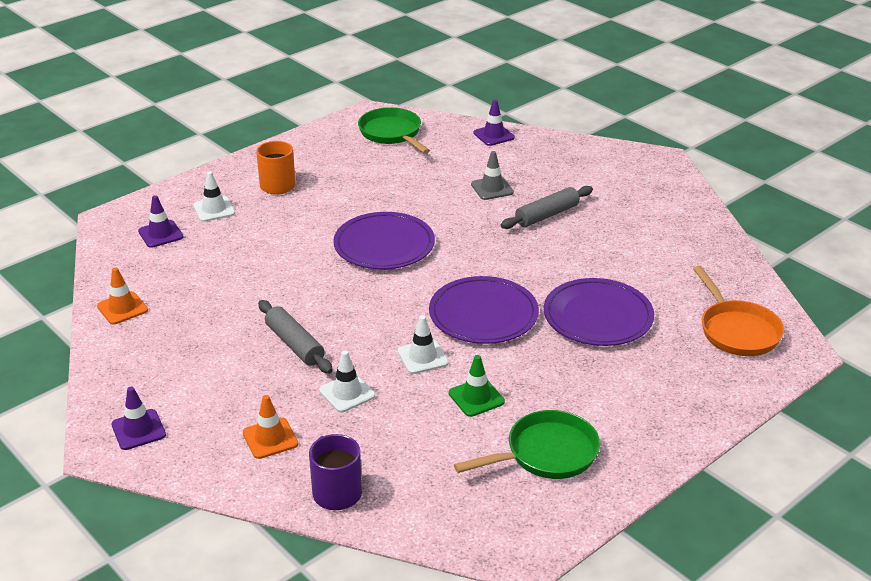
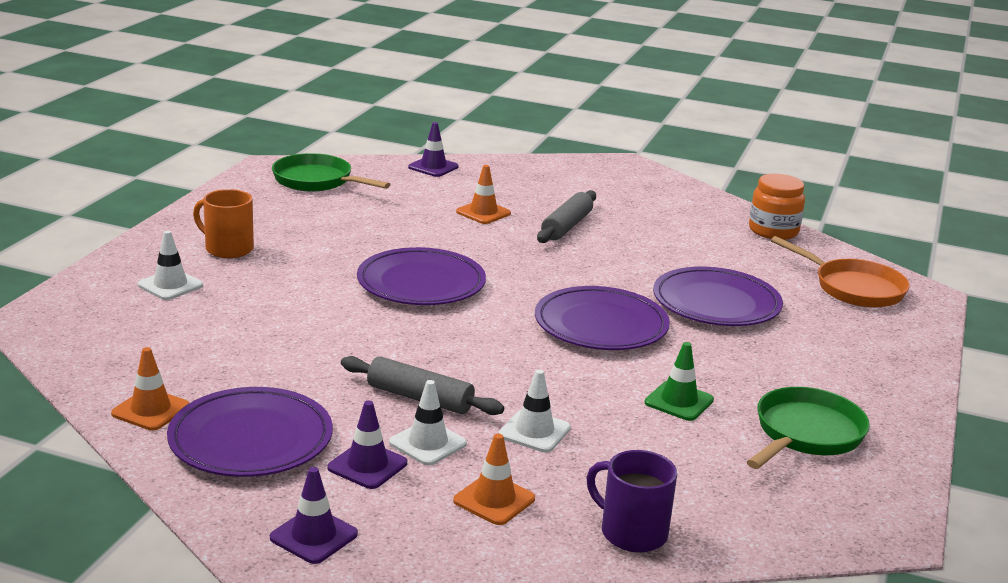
camera: 30 degrees left, 10 degrees down
purple traffic cone [138,195,184,248] -> purple traffic cone moved to [328,401,407,489]
white traffic cone [397,315,449,374] -> white traffic cone moved to [389,380,467,466]
grey traffic cone [471,151,514,200] -> orange traffic cone [456,165,511,224]
none -> purple plate [167,387,333,477]
none -> orange jar [749,174,805,240]

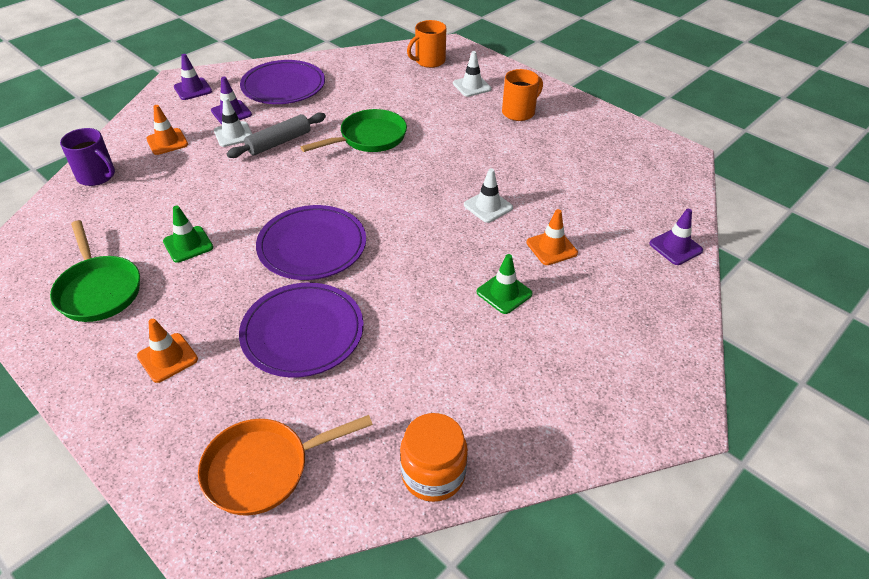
camera: 115 degrees right, 20 degrees up
orange traffic cone [111,347,189,431] -> orange traffic cone moved to [137,319,198,383]
green pan [272,153,390,192] -> green pan moved to [301,109,407,152]
purple plate [357,247,486,305] -> none
white traffic cone [498,369,571,452] -> white traffic cone moved to [464,168,513,223]
grey rolling pin [537,190,596,243] -> green traffic cone [477,254,533,314]
purple mug [586,450,677,553] -> purple mug turned 60 degrees clockwise [60,128,115,186]
none -> orange mug [407,20,446,68]

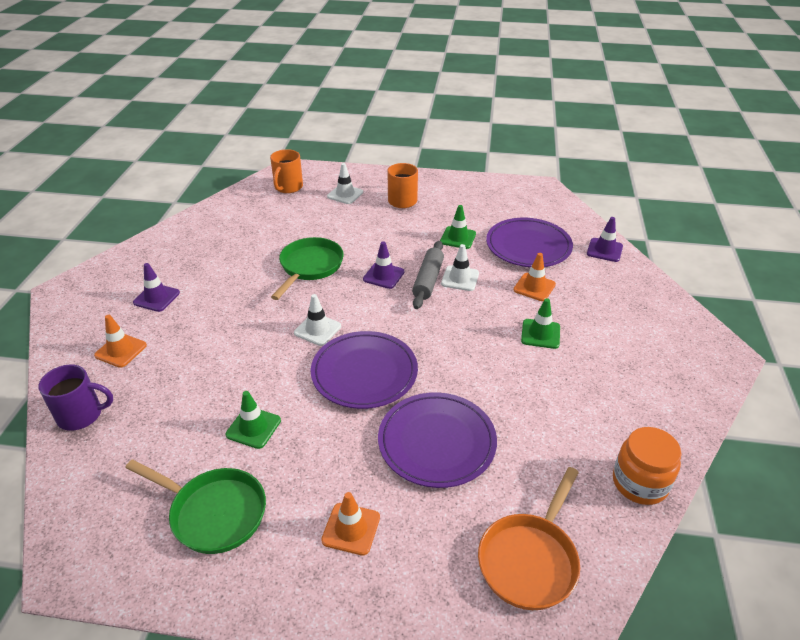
camera: 35 degrees left, 5 degrees down
purple traffic cone [174,54,212,100] -> purple traffic cone moved to [363,241,404,289]
white traffic cone [214,98,252,147] -> white traffic cone moved to [294,294,341,346]
grey rolling pin [227,112,326,158] -> grey rolling pin moved to [412,241,444,309]
purple plate [240,60,325,104] -> purple plate moved to [486,218,573,267]
none -> green traffic cone [440,205,476,249]

